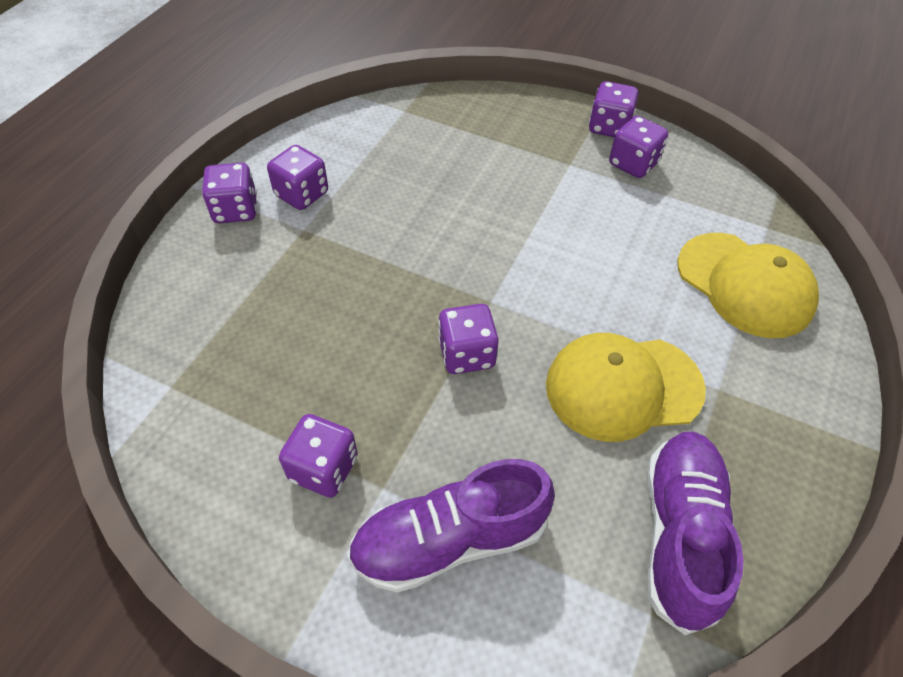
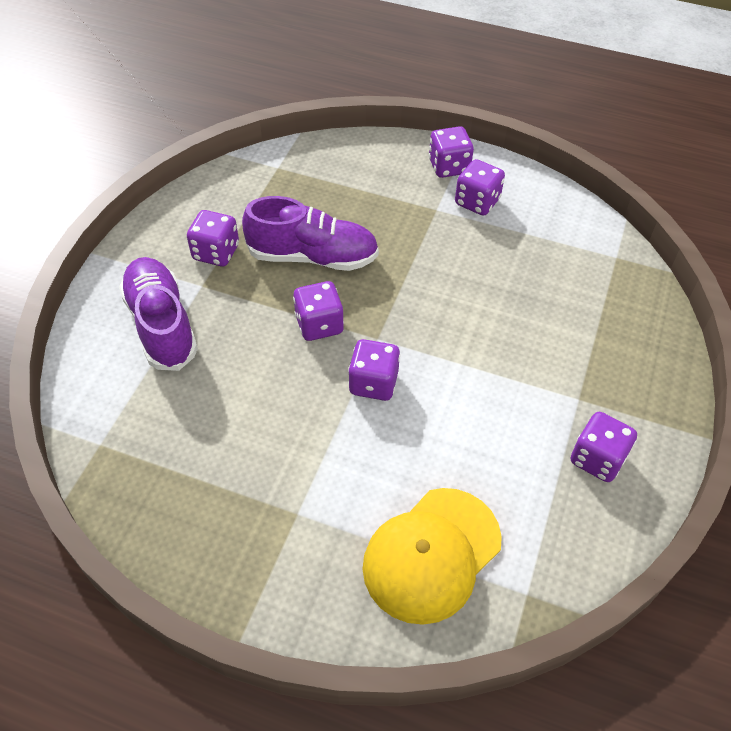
camera: 85 degrees right, 0 degrees up
yellow cap [546,333,706,442] -> none
purple dice [589,81,638,137] -> purple dice moved to [348,339,400,401]
purple shoe [647,431,743,635] -> purple shoe moved to [242,196,379,271]

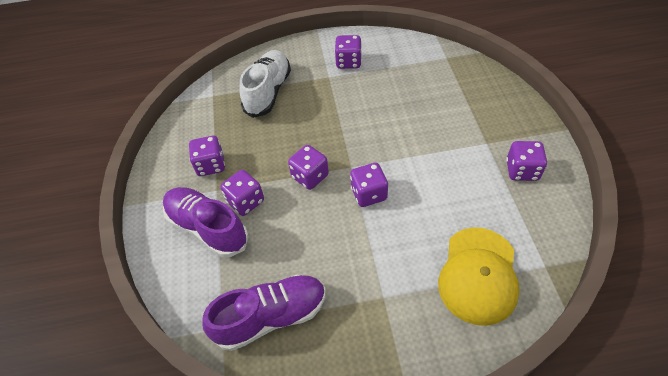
camera: 25 degrees left, 0 degrees up
purple shoe [242,196,379,271] -> purple shoe moved to [202,275,326,351]
purple dice [429,126,474,178] -> purple dice moved to [220,170,264,216]
none -> white shoe [239,50,291,118]

